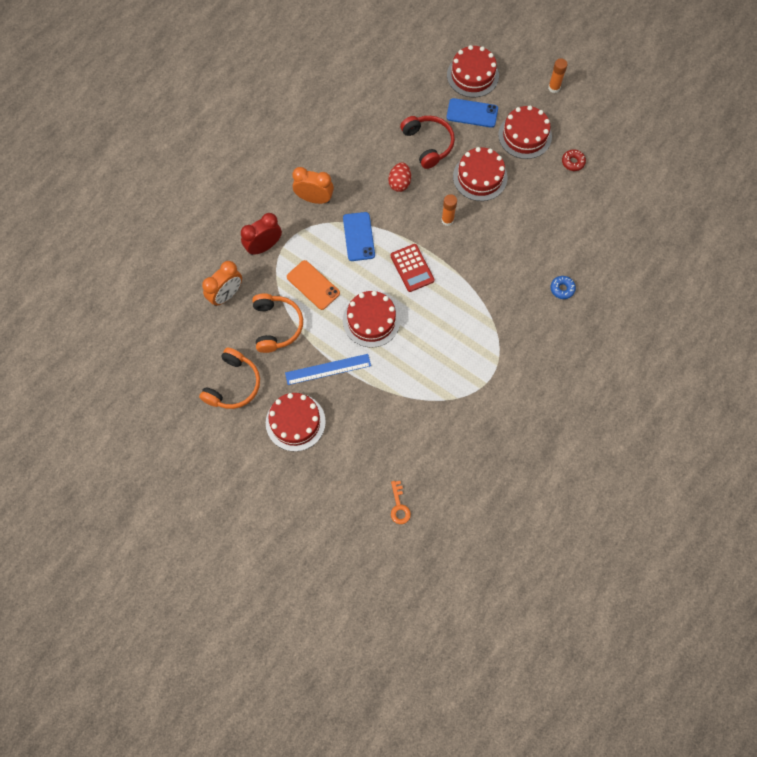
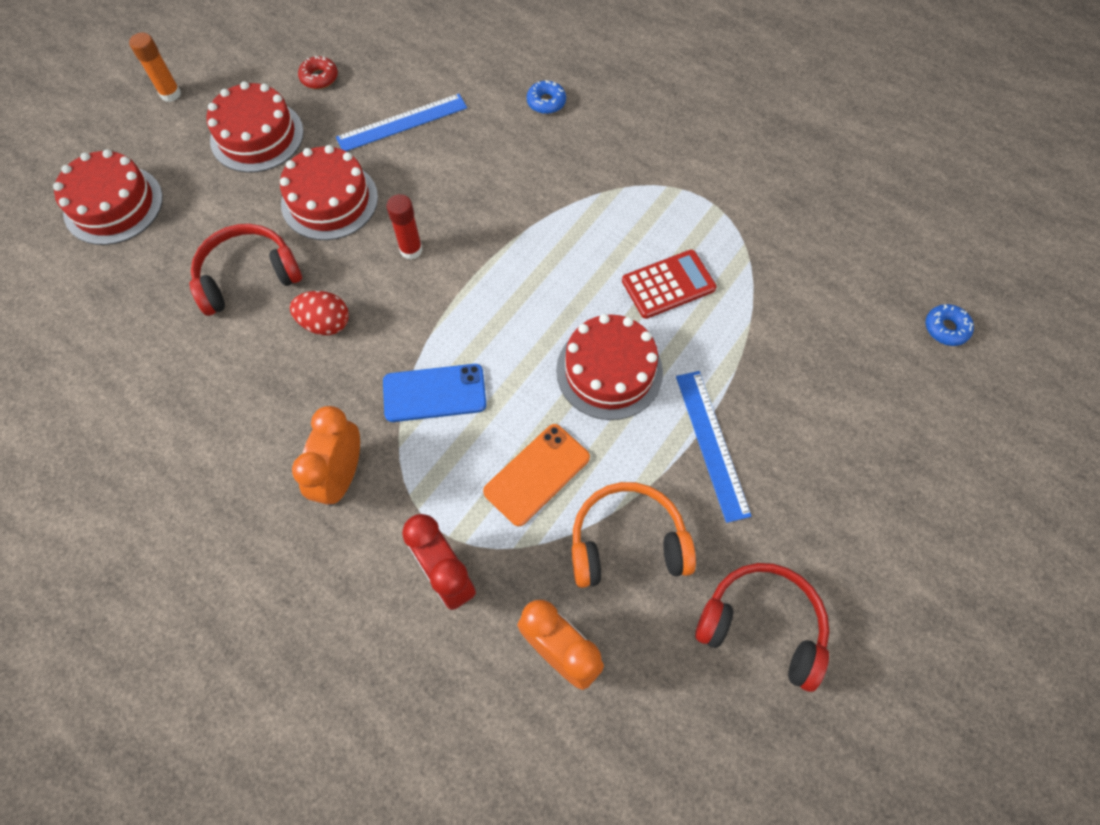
camera: 90 degrees left, 5 degrees down
orange headphones [199,348,260,409] -> red headphones [695,563,829,692]
red cake [266,393,326,451] -> none
red calculator [390,244,434,292] -> red calculator moved to [622,250,716,319]
orange key [391,481,411,524] -> blue donut [926,304,974,346]
orange glue stick [441,194,457,226] -> red glue stick [387,194,423,260]
blue phone [446,98,498,128] -> none
none -> blue ruler [336,94,467,151]

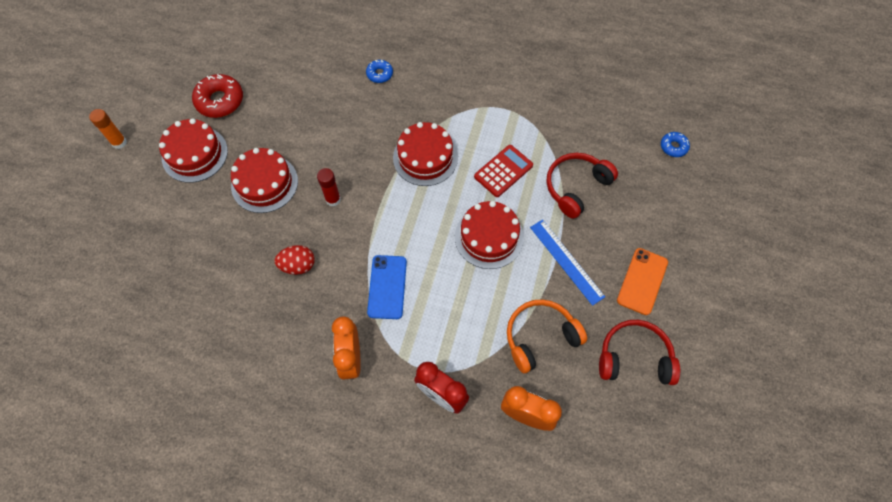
camera: 20 degrees left, 0 degrees up
red cake [53,149,163,245] -> red cake moved to [393,122,458,186]
red headphones [190,224,302,316] -> red headphones moved to [546,153,618,219]
red donut [298,56,338,89] -> red donut [192,74,243,118], size x1.80
blue ruler [336,94,467,151] -> none
blue phone [383,364,487,422] -> blue phone turned 60 degrees counterclockwise [367,255,407,319]
orange phone [483,424,590,526] -> orange phone moved to [617,248,668,315]

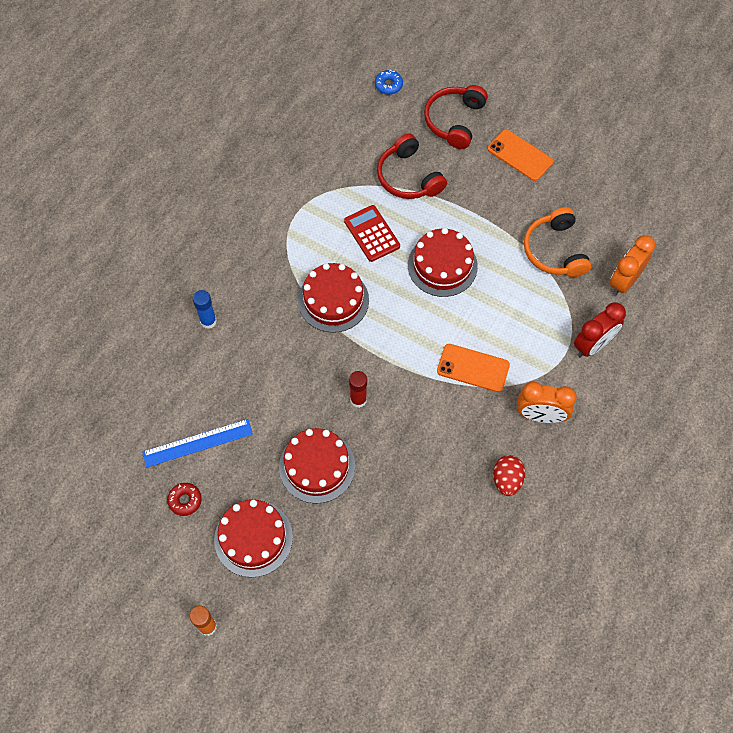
camera: 75 degrees left, 0 degrees up
red donut [192,74,243,118] -> red donut [167,483,202,516], size x0.56
red egg [274,245,315,275] -> red egg moved to [493,455,525,496]
blue donut [366,60,393,83] -> blue glue stick [193,290,217,329]
blue phone [367,255,407,319] -> orange phone [437,344,510,392]
blue ruler [530,219,605,306] -> blue ruler moved to [142,419,253,467]
red headphones [599,320,680,385] -> red headphones moved to [424,85,488,149]

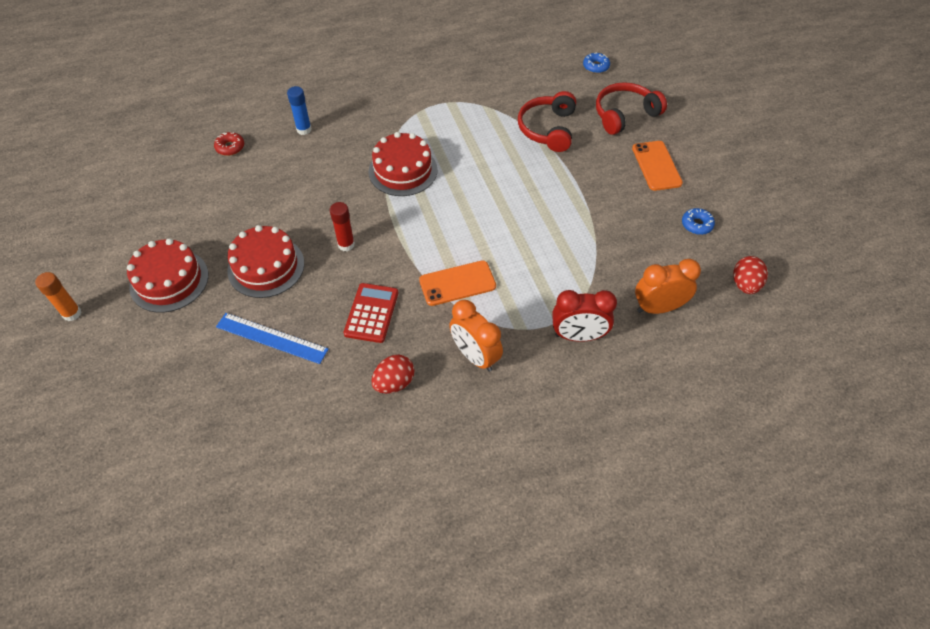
camera: 40 degrees right, 10 degrees down
blue ruler [142,419,253,467] -> blue ruler moved to [216,313,328,364]
red donut [167,483,202,516] -> red donut moved to [214,132,244,156]
red calculator [344,205,400,262] -> red calculator moved to [344,283,399,343]
red cake [408,228,478,297] -> none
orange phone [437,344,510,392] -> orange phone turned 75 degrees counterclockwise [419,260,496,306]
orange headphones [524,207,591,277] -> none
none -> blue donut [682,208,715,235]
none -> red egg [733,256,768,294]

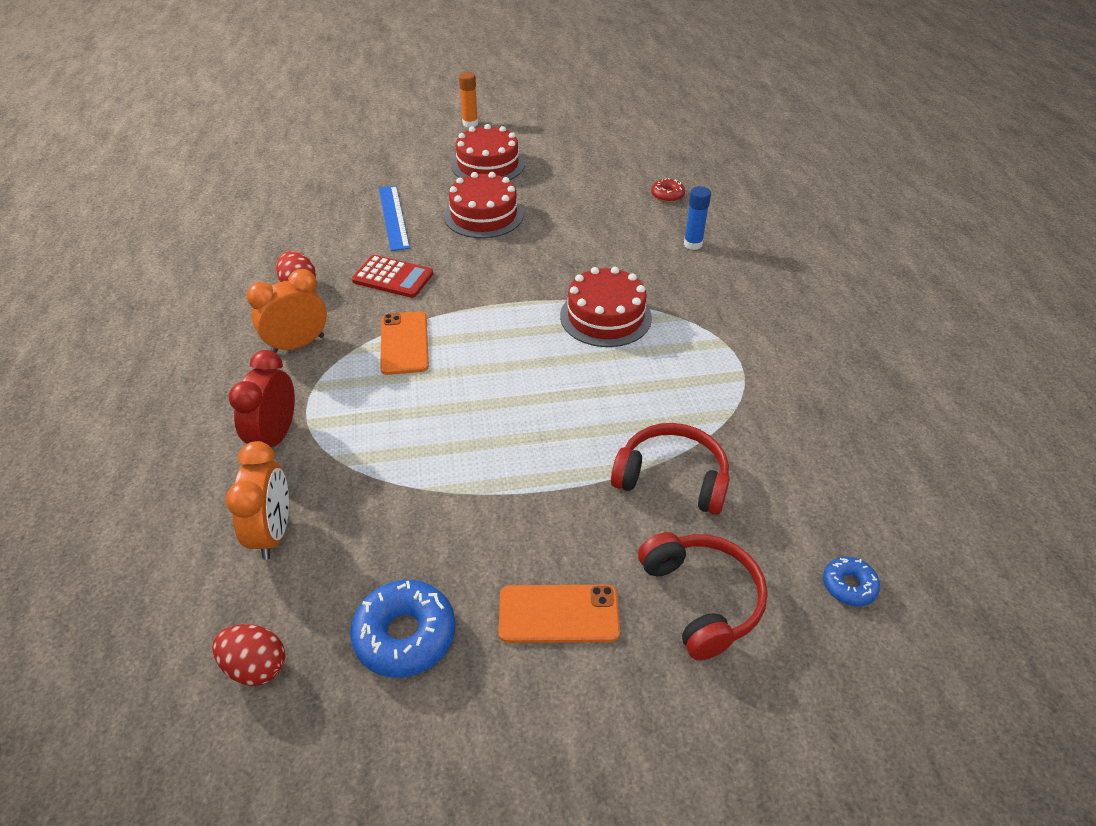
camera: 100 degrees right, 10 degrees down
blue ruler [216,313,328,364] -> blue ruler turned 45 degrees counterclockwise [379,186,410,251]
red glue stick [330,202,355,251] -> none
blue donut [682,208,715,235] -> blue donut [350,580,455,678], size x1.80

